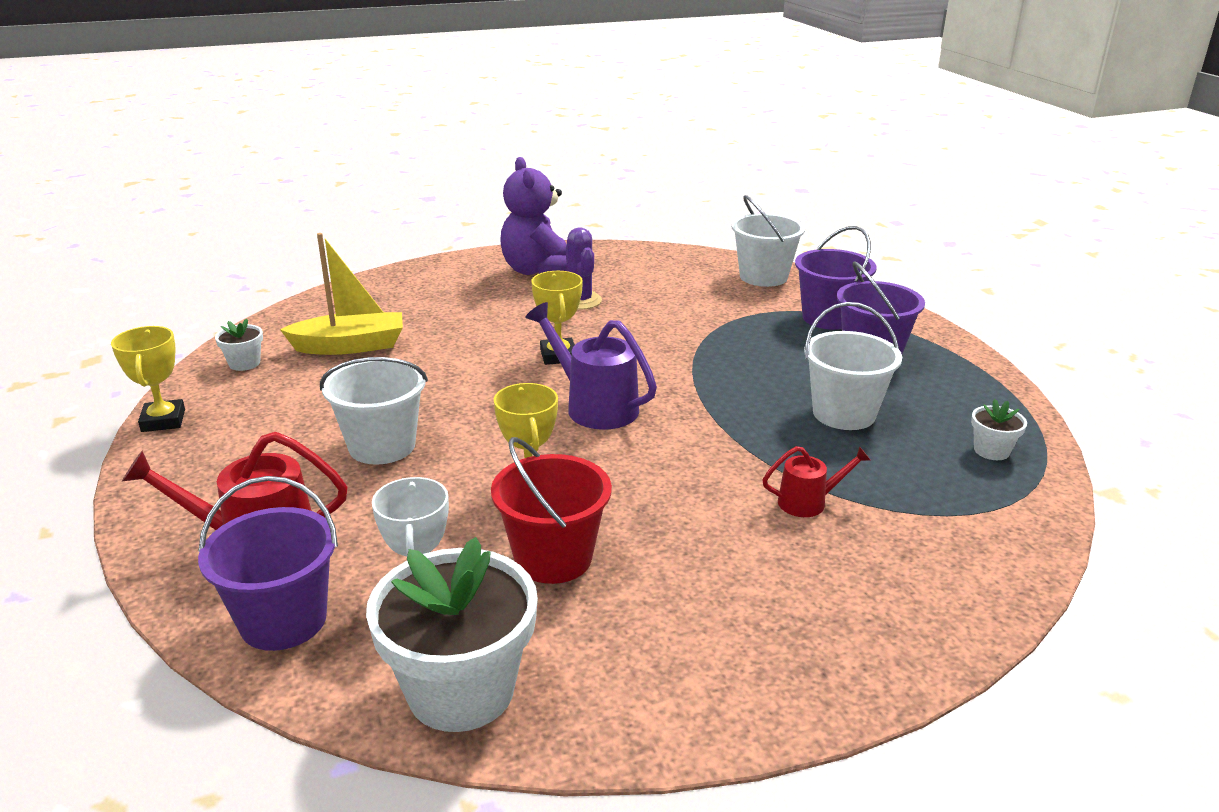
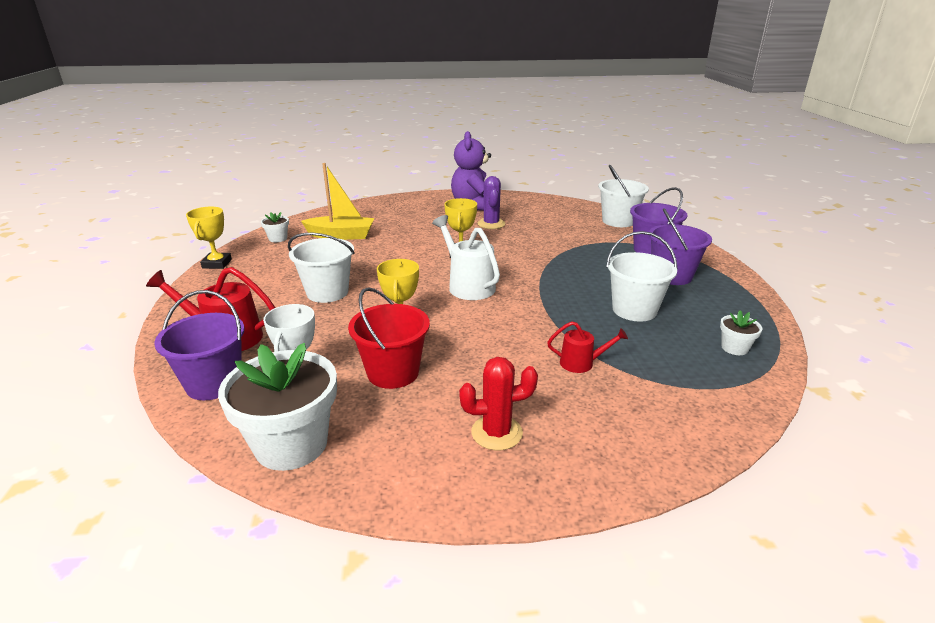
camera: 15 degrees right, 0 degrees up
purple watering can [525,302,657,430] -> white watering can [432,215,500,300]
none -> red cactus [459,357,538,450]

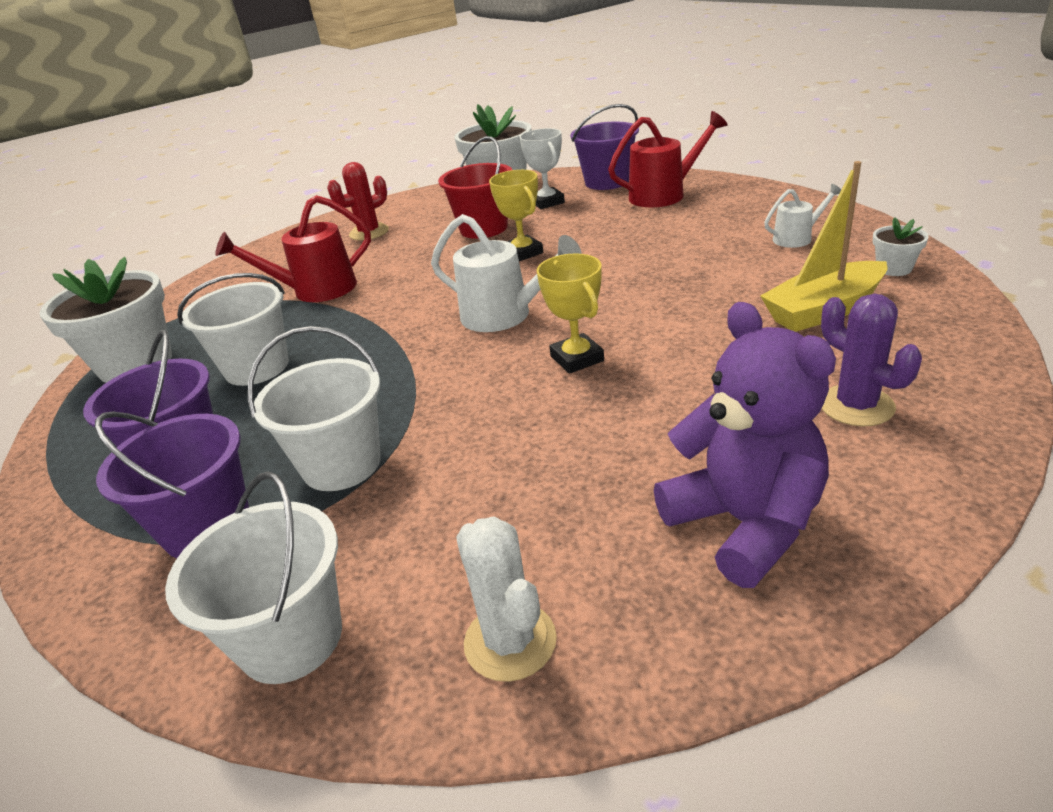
camera: 155 degrees right, 5 degrees up
yellow trophy [186,207,232,269] -> none
white bucket [288,233,355,303] -> white bucket moved to [248,326,381,491]
purple cactus [477,176,505,229] -> purple cactus moved to [821,294,922,427]
red watering can [547,321,628,373] -> red watering can [215,195,371,302], size x1.77
white flower pot [720,310,763,355] -> white flower pot [40,257,172,383], size x2.23
none -> white cactus [456,516,557,682]
none -> white watering can [764,184,841,248]

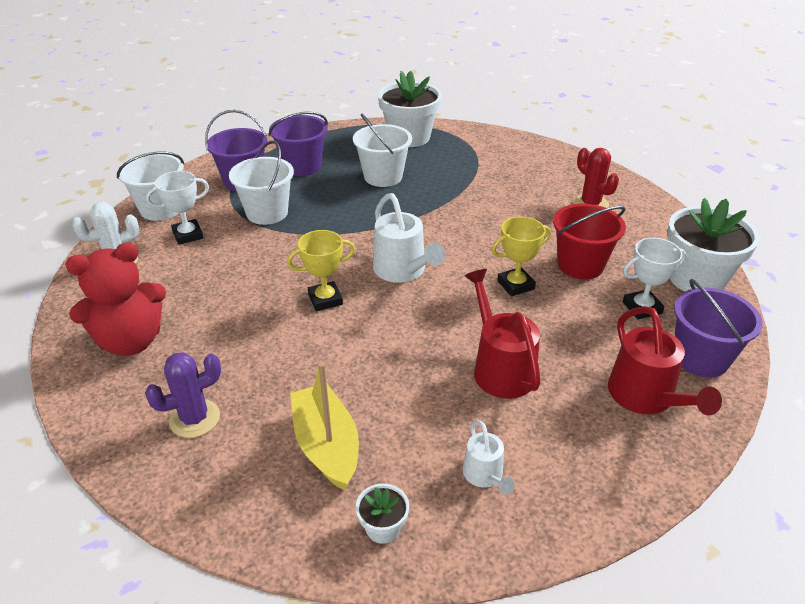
camera: 90 degrees right, 5 degrees up
red watering can [215,195,371,302] -> red watering can moved to [465,269,541,399]
white watering can [431,214,582,332] -> white watering can turned 60 degrees counterclockwise [373,193,445,283]
purple teddy bear [654,302,836,588] -> red teddy bear [66,242,166,356]
none -> white trophy [146,171,209,245]

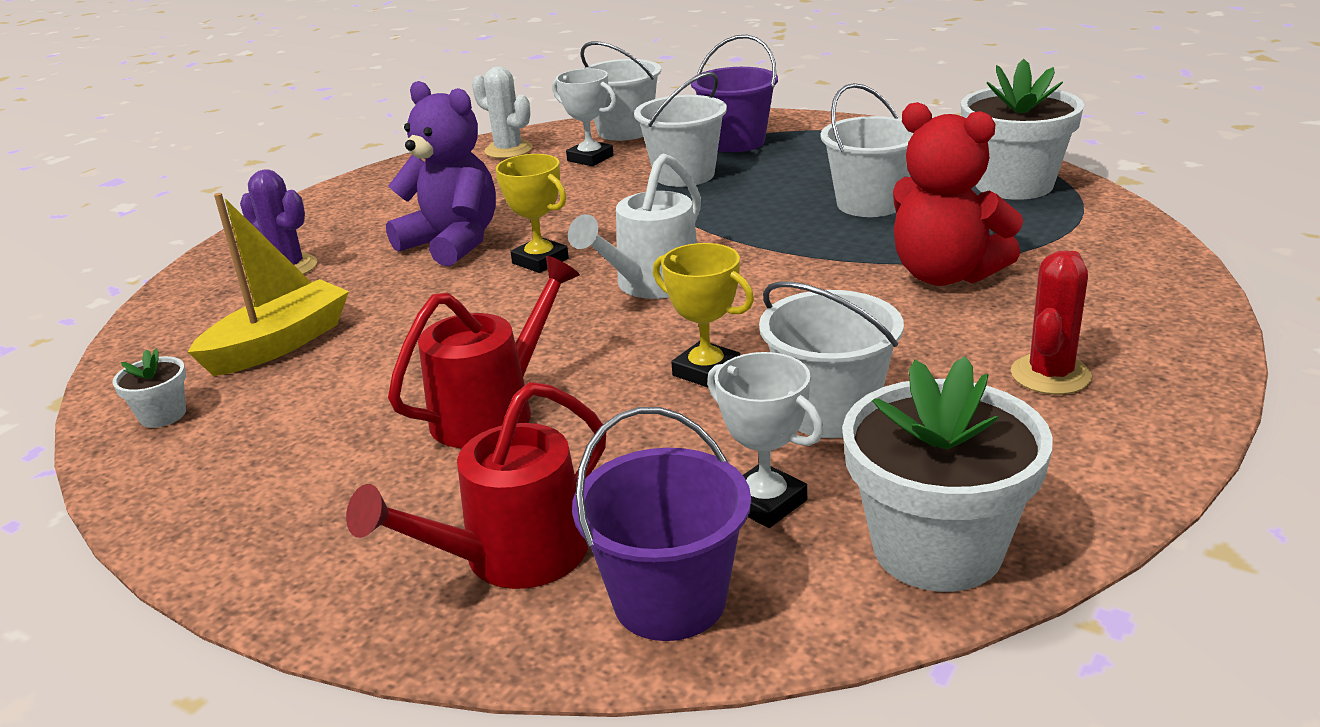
camera: 65 degrees right, 10 degrees down
red teddy bear [66,242,166,356] -> red teddy bear moved to [893,102,1023,286]
purple bucket [269,112,328,176] -> none
white watering can [463,420,515,494] -> none
red bucket [553,204,626,279] -> white bucket [759,282,904,438]
none -> purple teddy bear [386,81,496,266]

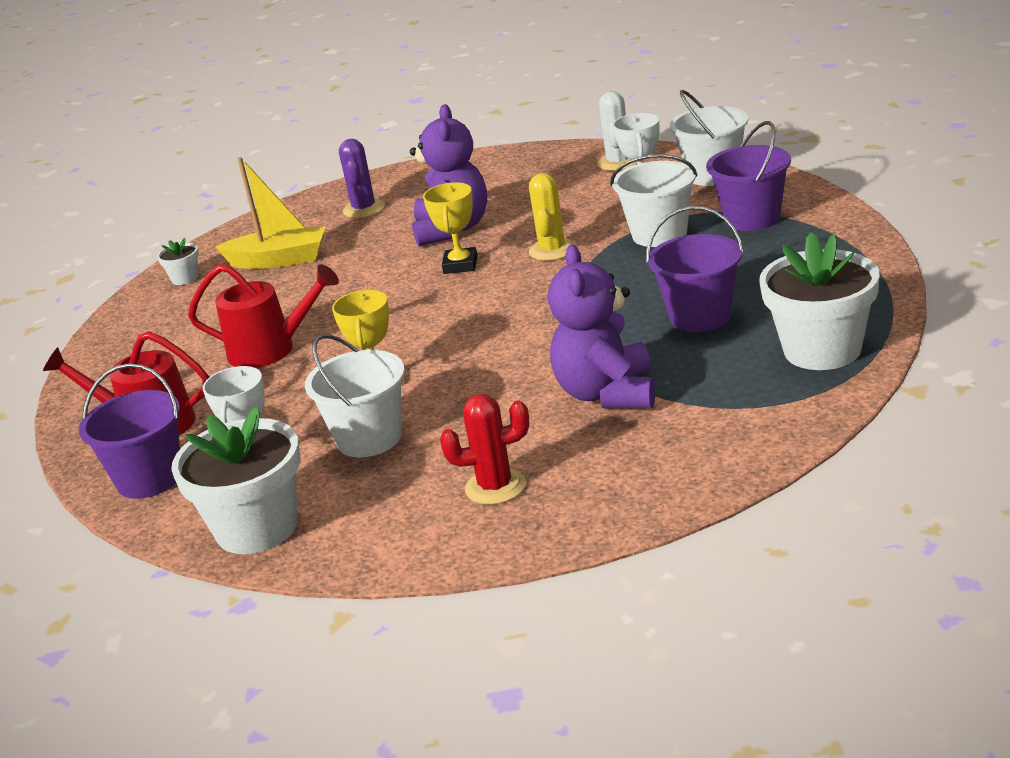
camera: 55 degrees right, 0 degrees up
white watering can [568,153,701,299] -> none
white bucket [821,83,913,217] -> purple bucket [646,206,744,332]
red teddy bear [893,102,1023,286] -> purple teddy bear [548,244,655,408]
none -> yellow cactus [529,173,576,261]

